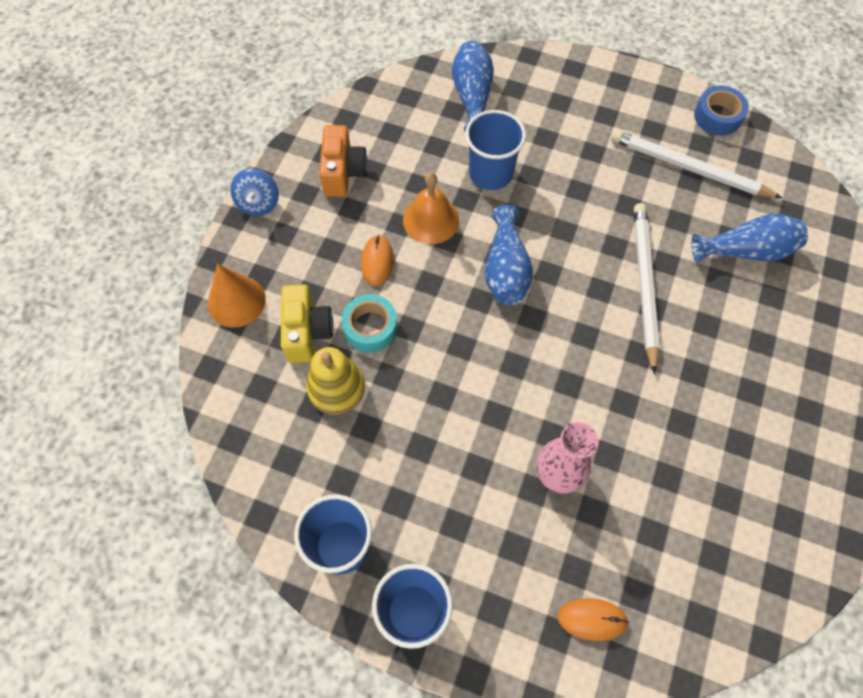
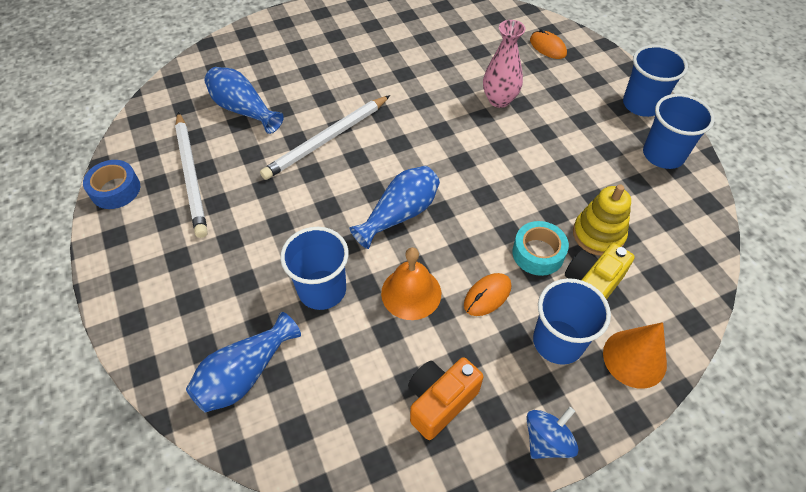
camera: 135 degrees left, 10 degrees down
none -> blue cup [533,278,611,365]

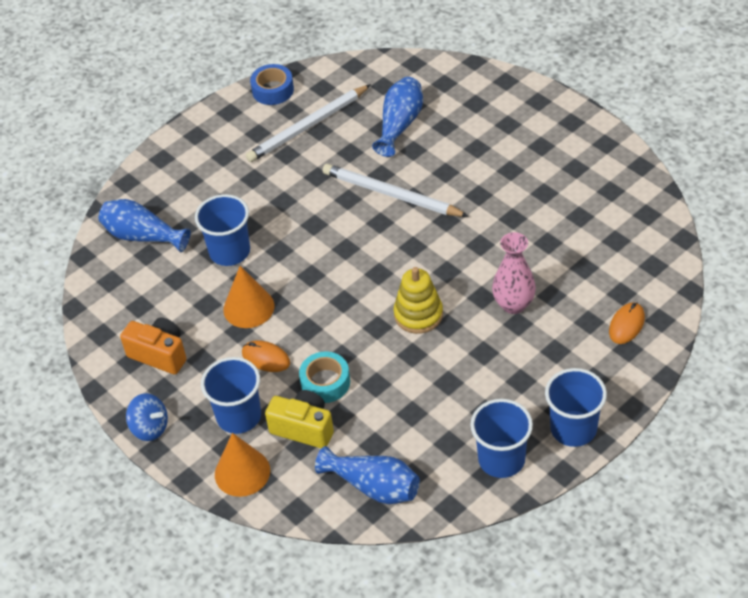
camera: 75 degrees right, 5 degrees down
blue vase [349,166,440,249] -> blue vase moved to [315,446,420,504]
orange bell [381,247,441,320] -> orange cone [223,266,274,328]
yellow stacking toy [573,184,631,256] -> yellow stacking toy moved to [394,267,443,334]

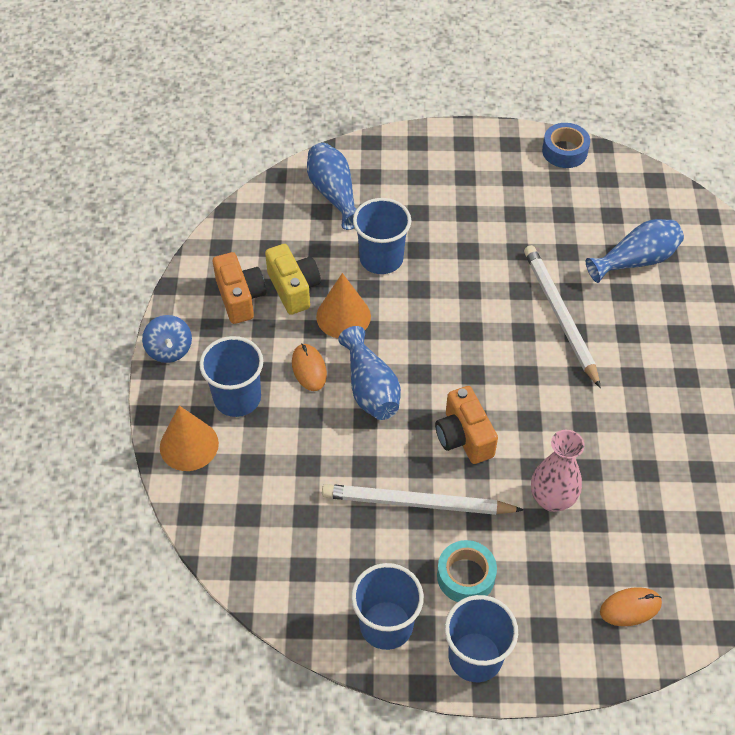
camera: 40 degrees right, 5 degrees up
white pencil [246,84,371,162] -> white pencil moved to [322,484,523,515]
yellow camera [265,390,334,448] -> yellow camera moved to [265,244,321,315]
turquoise tape [299,351,350,403] -> turquoise tape moved to [437,540,497,602]
blue vase [315,446,420,504] -> blue vase moved to [338,326,401,420]
yellow stacking toy [394,267,443,334] -> orange camera [435,386,498,464]

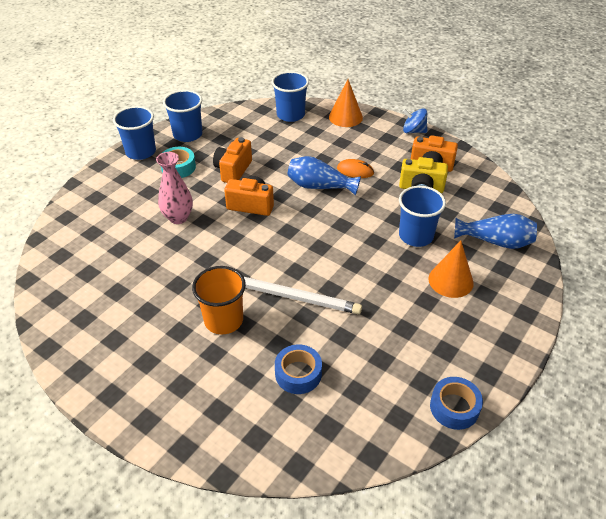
camera: 125 degrees right, 10 degrees down
blue cup [199,336,263,417] -> blue cup moved to [272,71,309,122]
orange cone [316,273,371,338] -> orange cone moved to [428,240,474,298]
white pencil [322,484,523,515] -> orange camera [213,137,252,183]
blue vase [586,219,684,283] -> blue tape [275,344,322,394]
orange mouse [600,587,662,626] -> none
none -> orange cup [192,266,246,334]

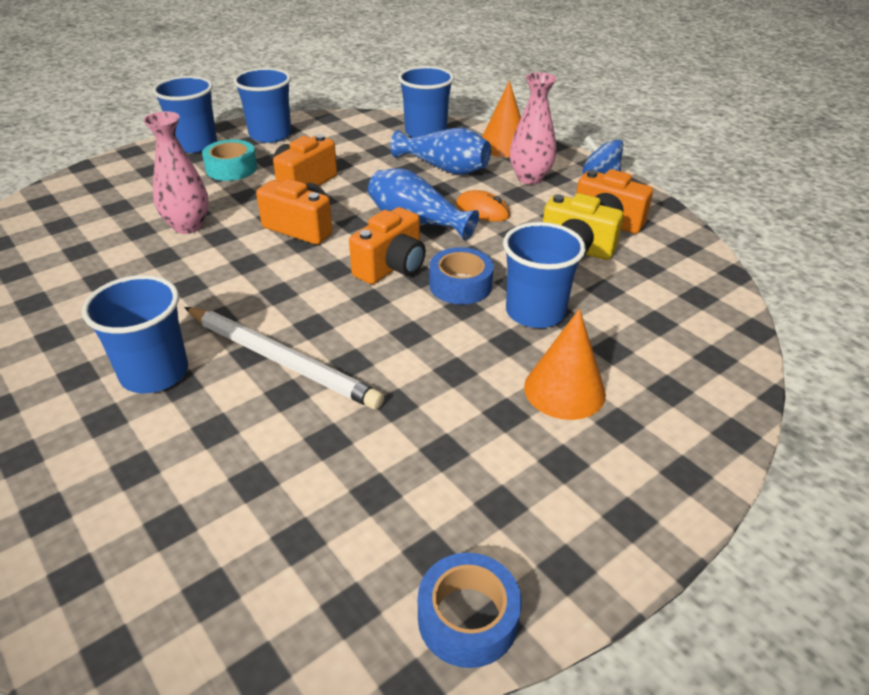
camera: 15 degrees right, 5 degrees down
orange cup [192,266,246,334] -> blue cup [82,275,188,393]
blue tape [275,344,322,394] -> blue tape moved to [429,247,494,304]
blue vase [454,214,537,249] -> blue vase moved to [390,128,491,175]
none -> orange camera [349,207,426,284]
none -> pink vase [510,72,556,185]

